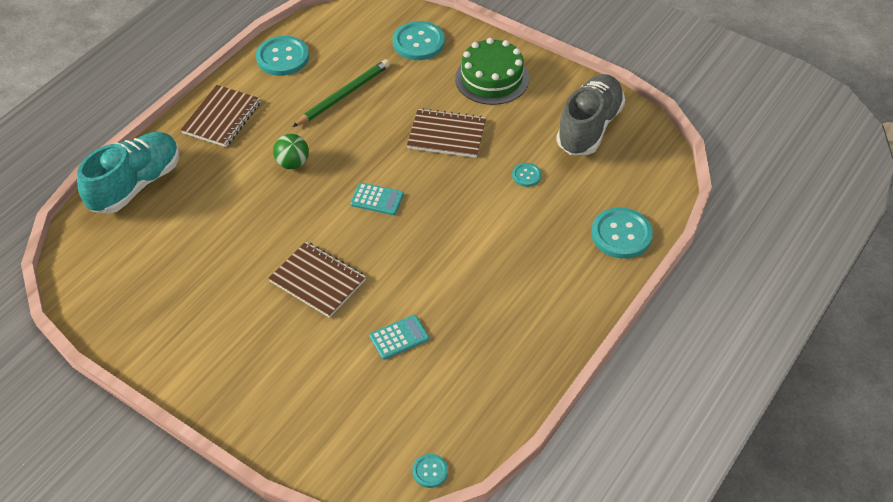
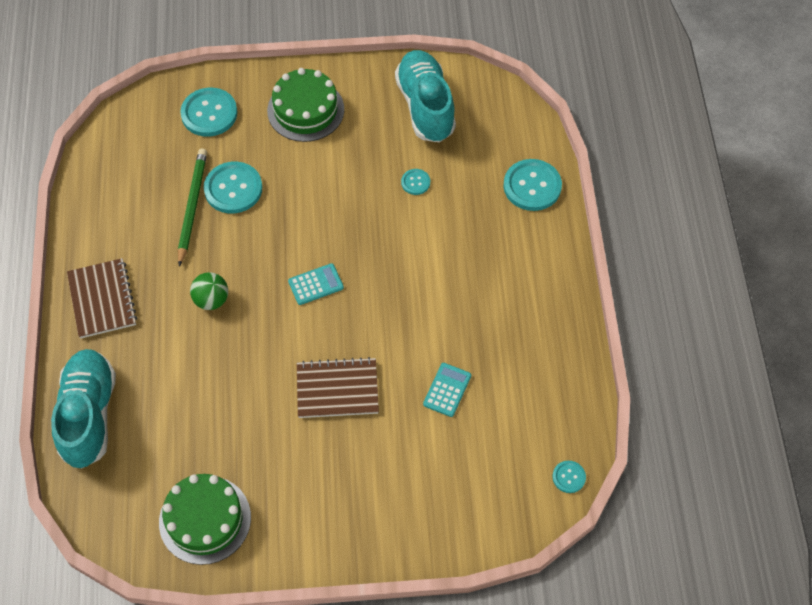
camera: 40 degrees left, 10 degrees up
turquoise button [256,36,309,76] -> turquoise button moved to [204,162,262,214]
brown notebook [407,108,486,158] -> none
grey shoe [556,74,625,155] -> turquoise shoe [395,50,456,143]
none -> green cake [159,474,251,565]

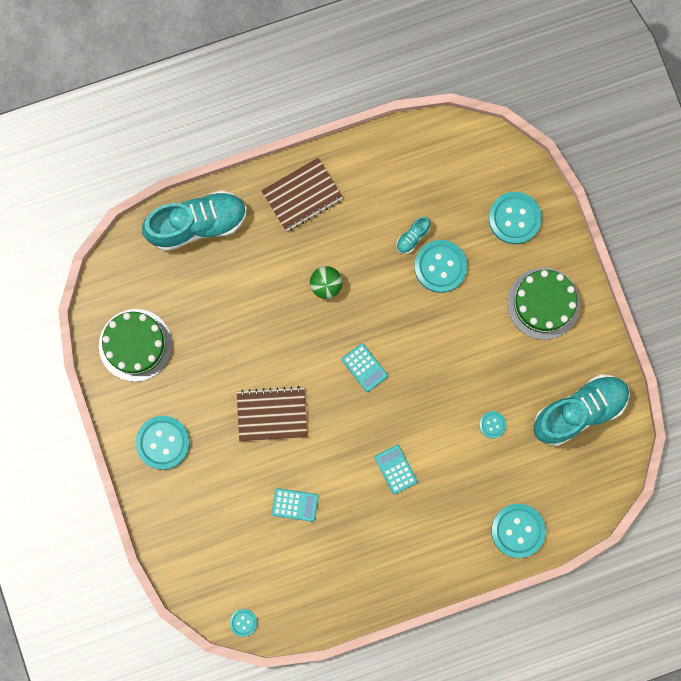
camera: 75 degrees right, 20 degrees up
green pencil [178,149,207,267] -> turquoise shoe [396,217,430,254]
brown notebook [297,357,379,418] -> brown notebook turned 75 degrees counterclockwise [237,386,307,441]
none -> turquoise button [136,416,190,470]
none -> turquoise calculator [374,445,417,494]

